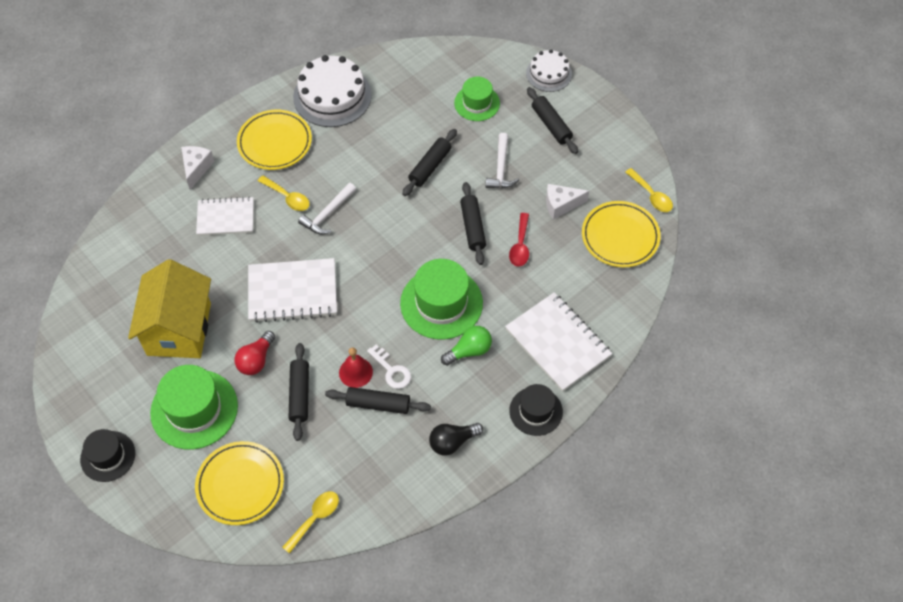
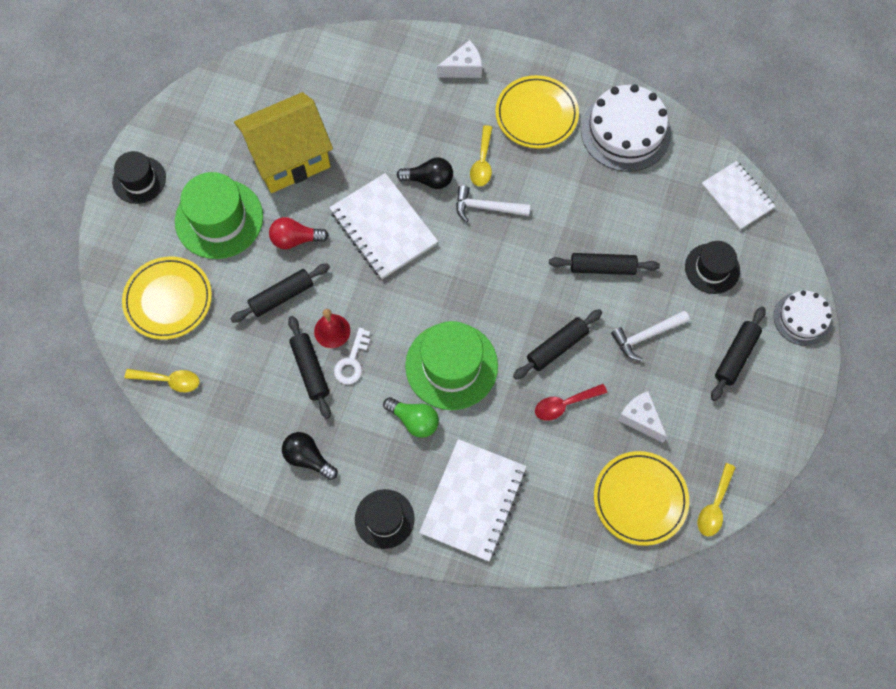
camera: 60 degrees right, 10 degrees up
white notebook [196,196,254,236] -> white notebook moved to [702,161,775,230]
green hat [454,77,500,121] -> black hat [685,241,740,294]
none -> black light bulb [397,158,453,189]

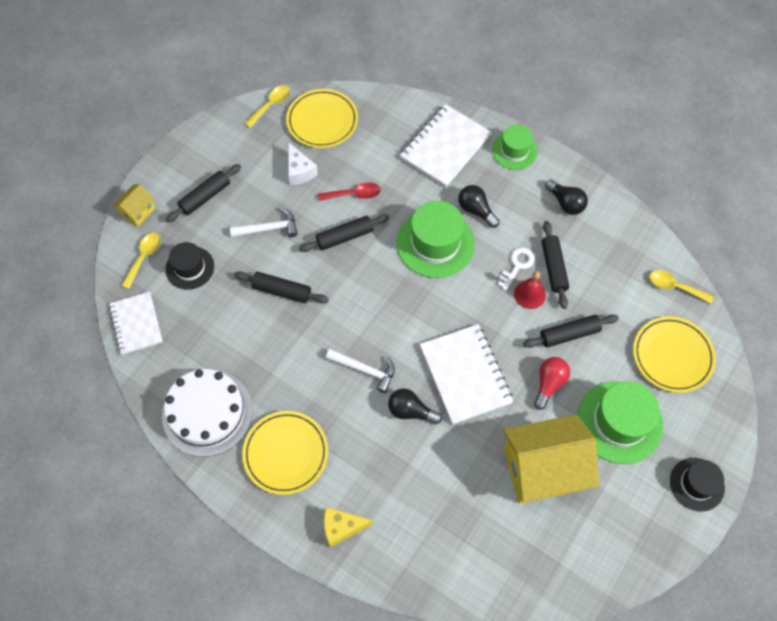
camera: 165 degrees left, 5 degrees down
red light bulb [269,217,329,249] -> red light bulb turned 75 degrees counterclockwise [534,357,570,410]
black hat [355,489,415,549] -> green hat [492,125,538,170]
green light bulb [383,397,439,438] -> black light bulb [458,185,500,228]
white cheese [437,40,482,78] -> yellow cheese [324,507,373,548]
yellow spoon [470,125,492,186] -> yellow spoon moved to [122,233,161,289]
white cake [774,291,832,346] -> yellow house [113,184,155,227]

